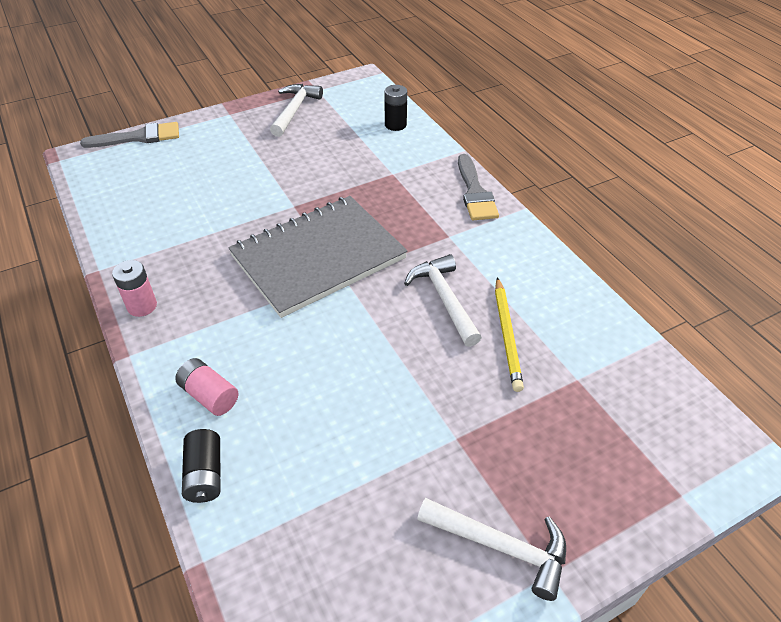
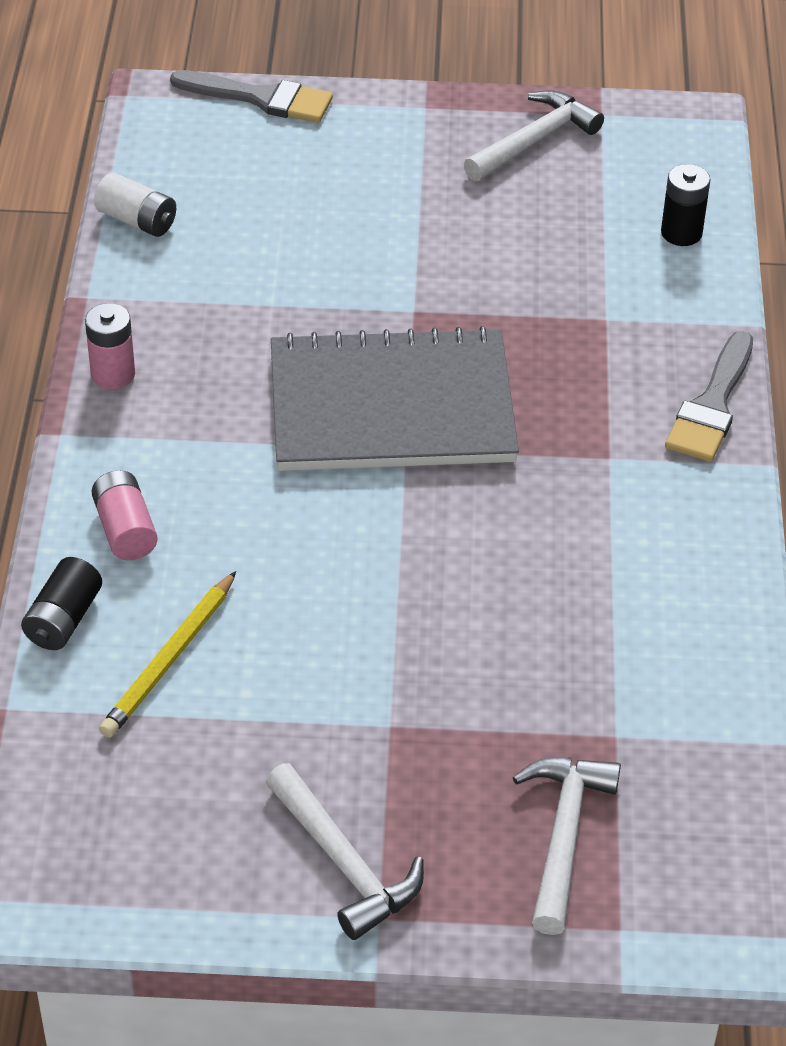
camera: 30 degrees right, 0 degrees up
white hammer [404,254,482,347] -> white hammer moved to [513,757,621,935]
yellow pencil [495,277,524,392] -> yellow pencil moved to [99,571,236,738]
none -> white battery [94,173,176,237]

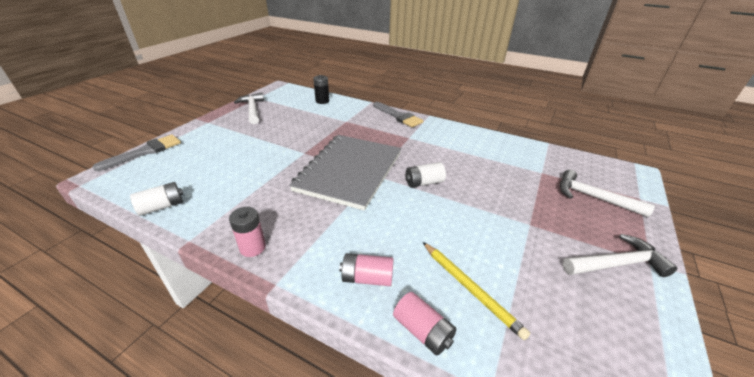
camera: 65 degrees left, 10 degrees down
black battery [21,557,102,650] -> pink battery [393,292,456,355]
none -> white battery [405,162,446,188]

